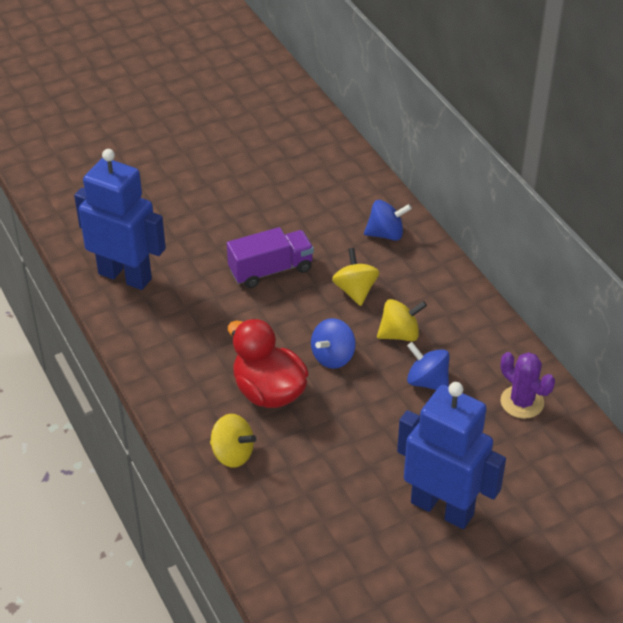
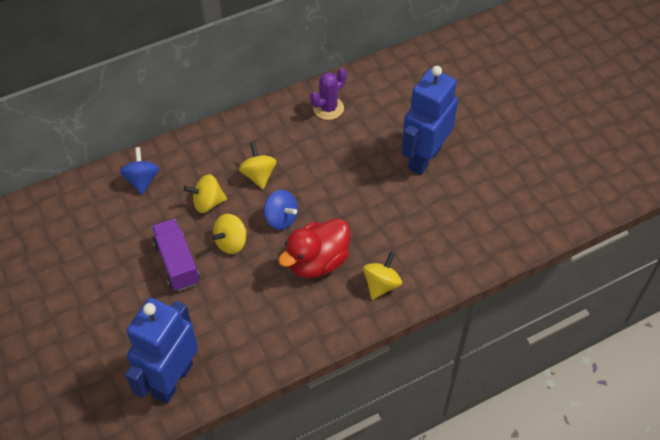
camera: 90 degrees left, 10 degrees up
blue spinning top [407,342,450,390] -> none
none -> yellow spinning top [211,214,247,254]

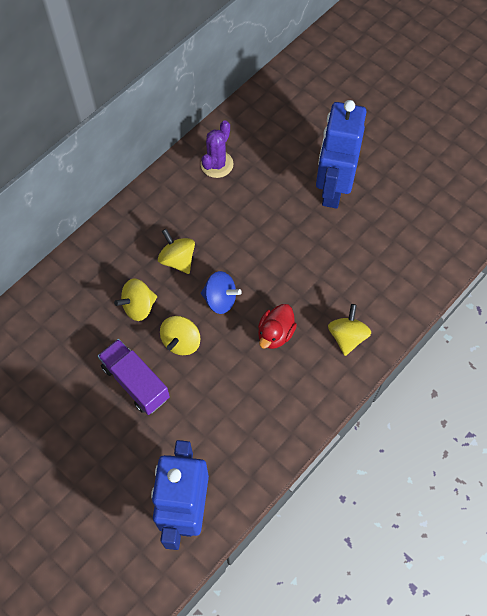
camera: 20 degrees left, 10 degrees up
blue spinning top [120,147,159,195] -> none
red duck [278,218,350,278] -> red duck [258,304,297,349], size x0.63

